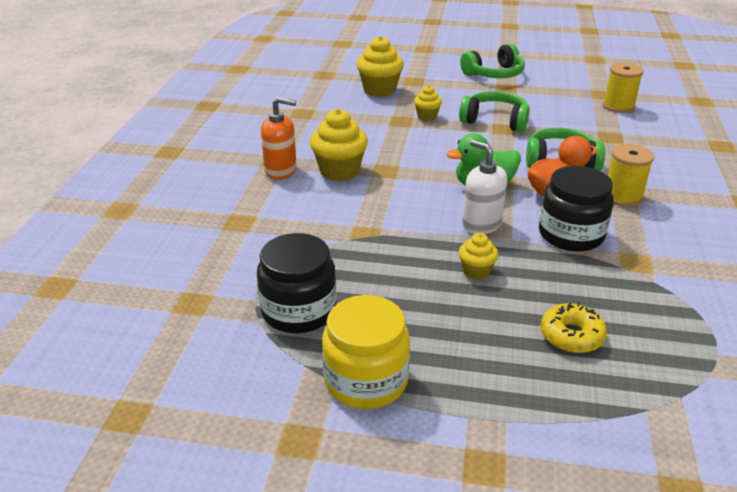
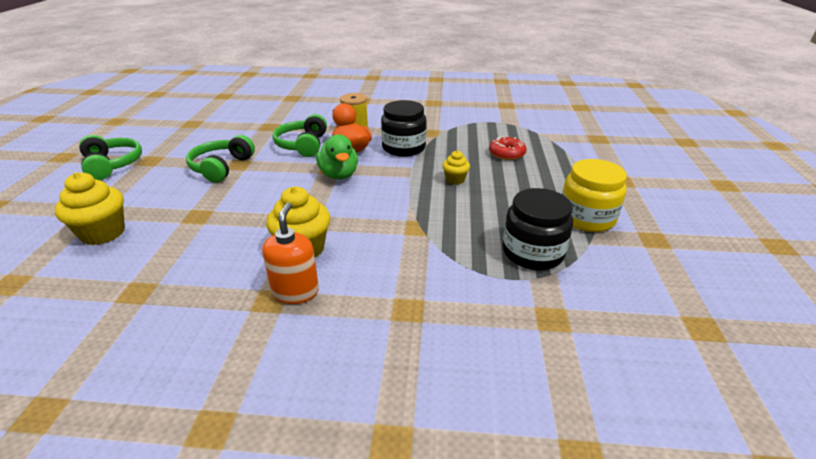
camera: 95 degrees left, 0 degrees up
yellow cupcake [414,85,442,121] -> none
white soap dispenser [462,140,507,234] -> none
yellow donut [540,302,607,353] -> red donut [489,136,526,160]
yellow spool [603,63,644,113] -> none

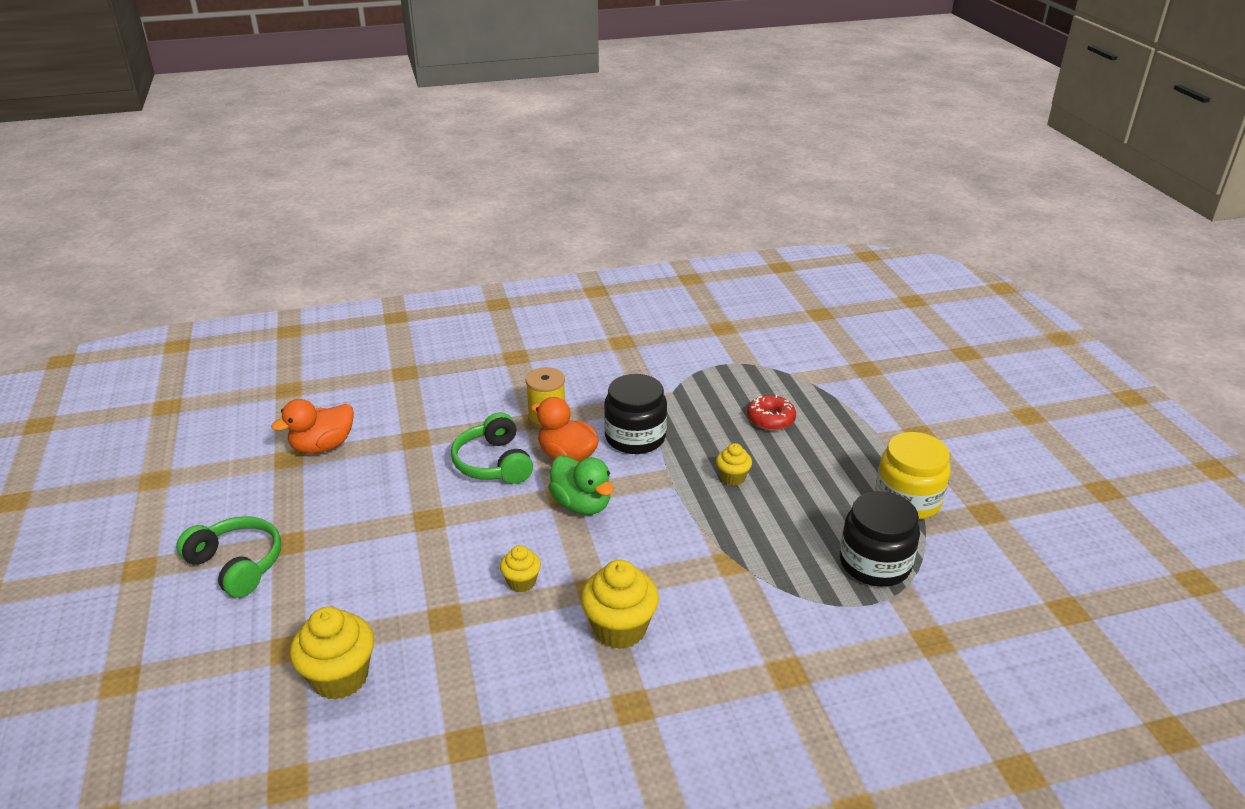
camera: 20 degrees left, 0 degrees up
green headphones [186,135,255,183] -> none
orange soap dispenser [262,202,319,304] -> none
none -> orange duck [271,399,354,454]
none -> yellow cupcake [500,545,541,593]

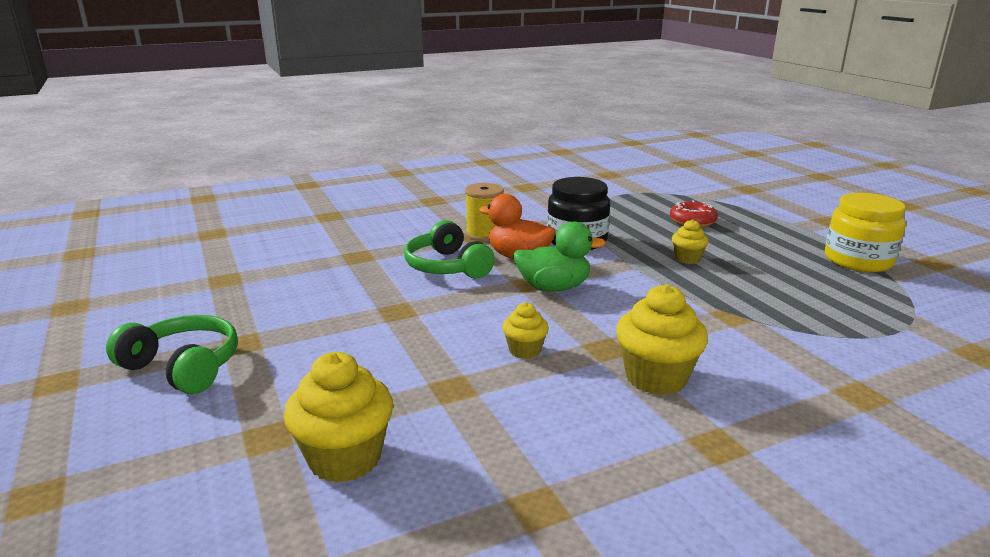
camera: 10 degrees left, 10 degrees down
orange duck [271,399,354,454] -> none
green duck [548,455,614,515] -> green duck turned 45 degrees counterclockwise [513,222,606,292]
black jar [840,491,920,587] -> none

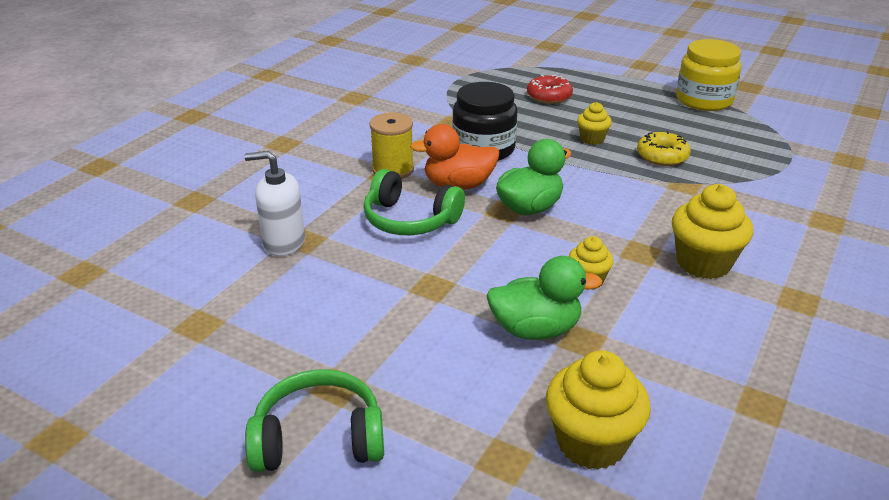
camera: 35 degrees left, 10 degrees up
none -> white soap dispenser [244,151,305,256]
none -> green duck [486,256,603,340]
none -> yellow donut [637,131,691,166]

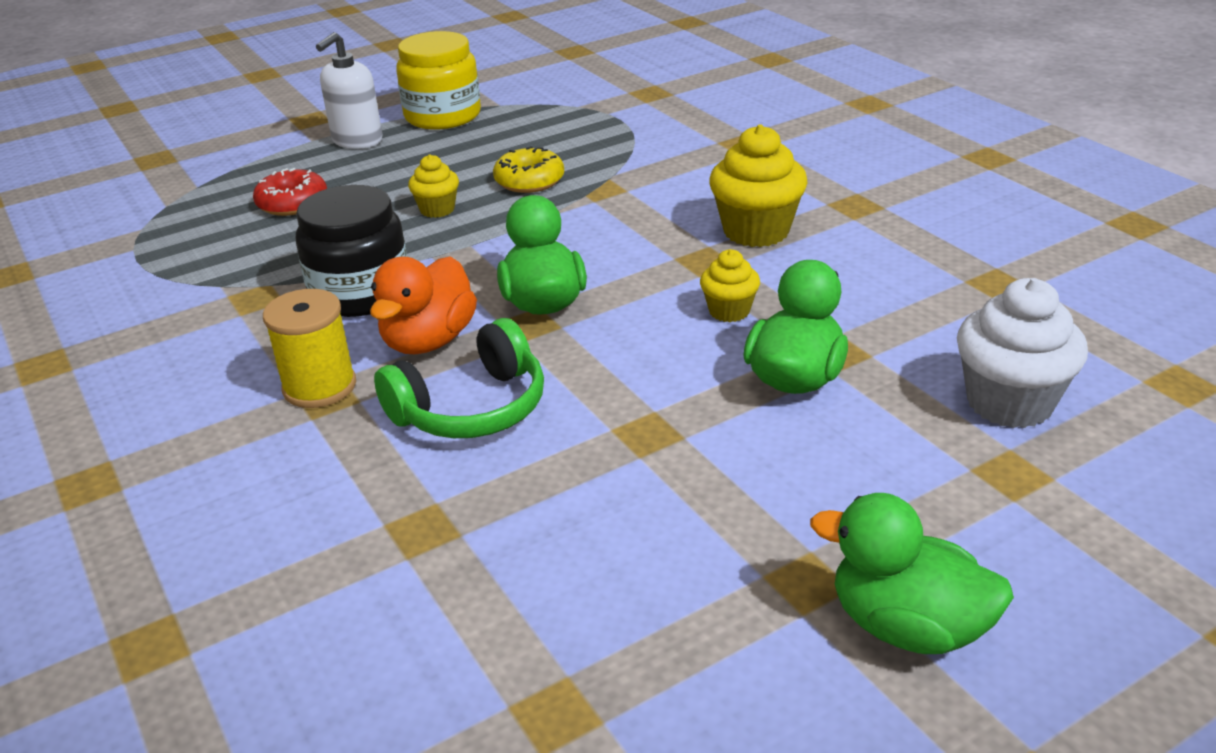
camera: 60 degrees left, 0 degrees up
white soap dispenser [244,151,305,256] -> white soap dispenser moved to [316,32,382,149]
green headphones [245,369,384,472] -> green duck [810,493,1014,654]
yellow cupcake [546,350,651,470] -> white cupcake [957,278,1088,428]

